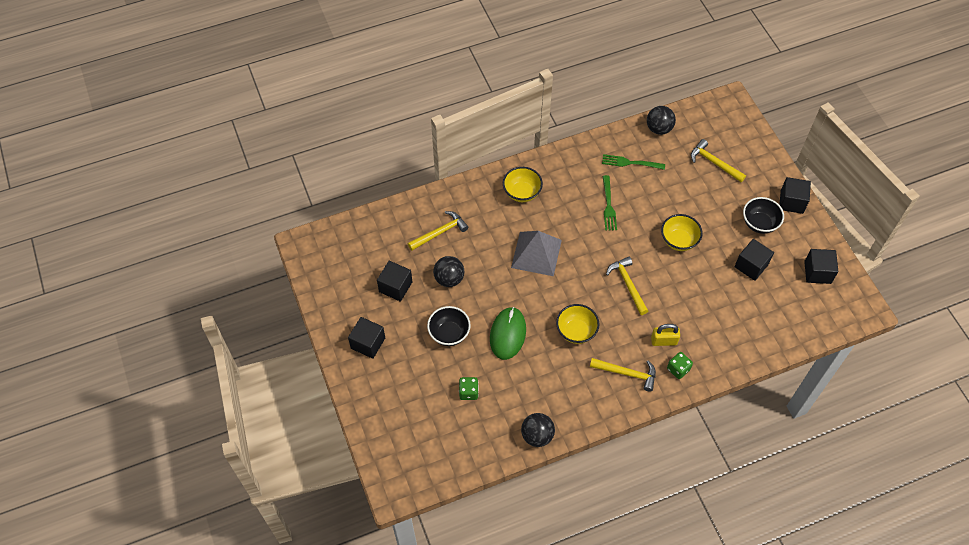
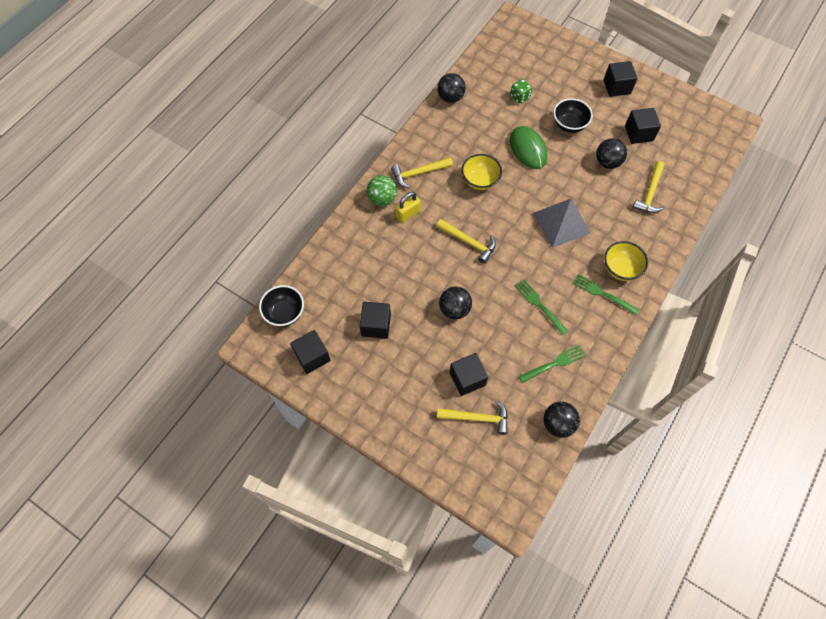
camera: 145 degrees right, 5 degrees up
yellow bowl [661,214,703,251] -> black ball [439,287,472,319]
green dice [667,352,693,379] -> green ball [367,175,397,206]
black bowl [743,197,784,234] -> black bowl moved to [259,285,304,327]
black cube [779,177,811,214] -> black cube moved to [450,353,488,396]
none -> green fork [573,274,639,315]

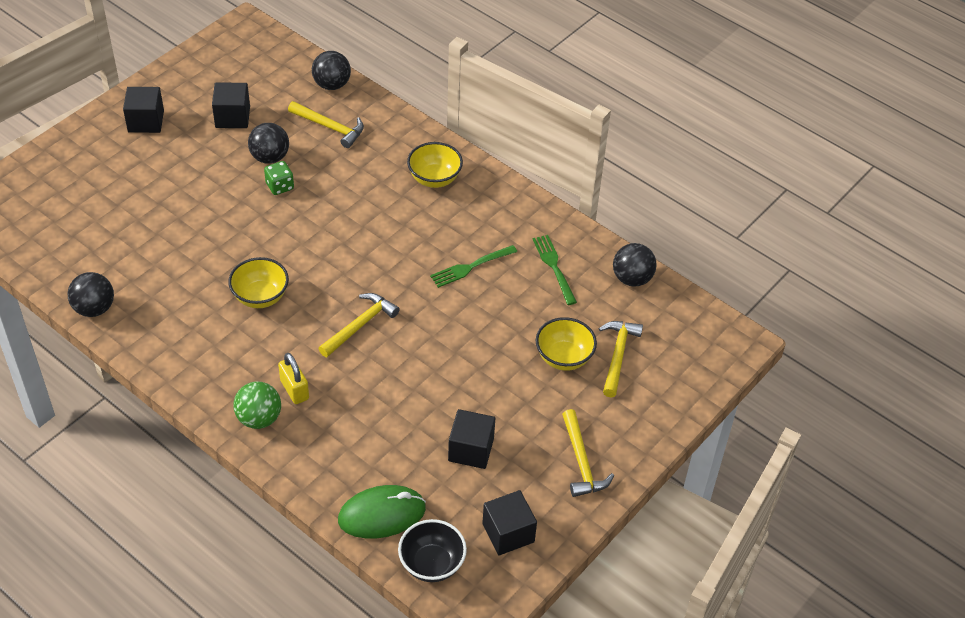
camera: 85 degrees left, 15 degrees down
yellow hammer [391,157,453,188] -> yellow hammer moved to [562,409,614,497]
black ball [439,287,472,319] -> black ball moved to [312,51,351,90]
black cube [450,353,488,396] -> yellow bowl [536,317,597,371]
green dice [510,79,532,104] -> green dice moved to [264,161,294,195]
green mouse [510,126,547,169] -> green mouse moved to [338,485,426,538]
grey pyramid [533,199,591,248] -> none
black bowl [554,98,593,133] -> none
green fork [573,274,639,315] -> none

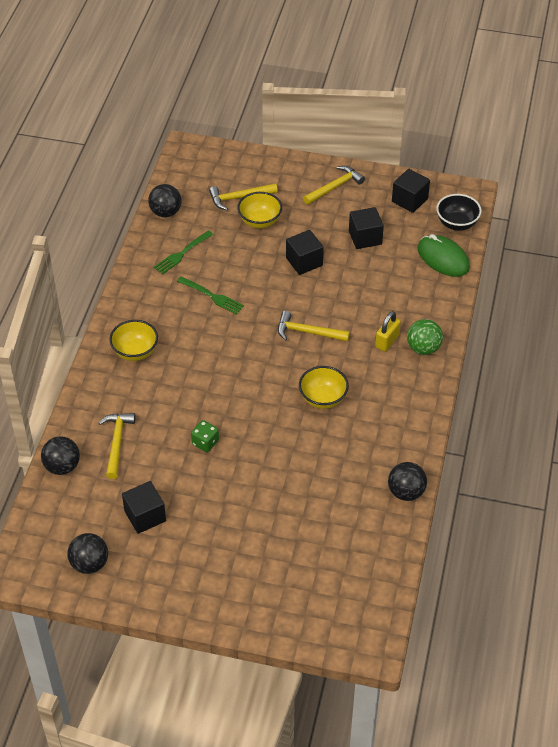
camera: 115 degrees left, 0 degrees up
black cube [123,87,164,133] -> black cube moved to [286,230,324,275]
black ball [248,123,289,164] -> black ball moved to [67,533,108,574]

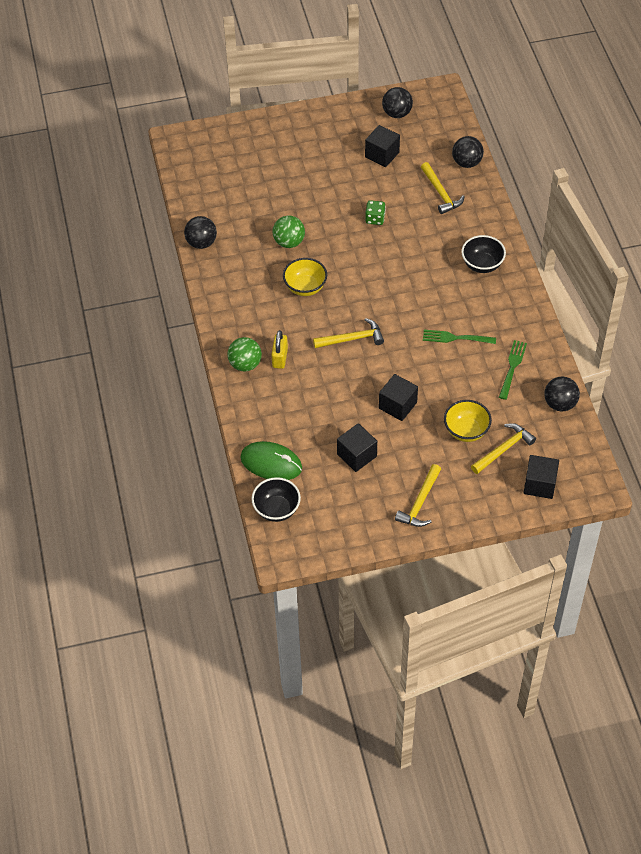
camera: 155 degrees right, 5 degrees up
yellow bowl [109,320,158,361] -> black bowl [461,235,506,273]
black cube [392,169,430,213] -> black cube moved to [524,455,559,499]
none -> green ball [273,216,305,248]

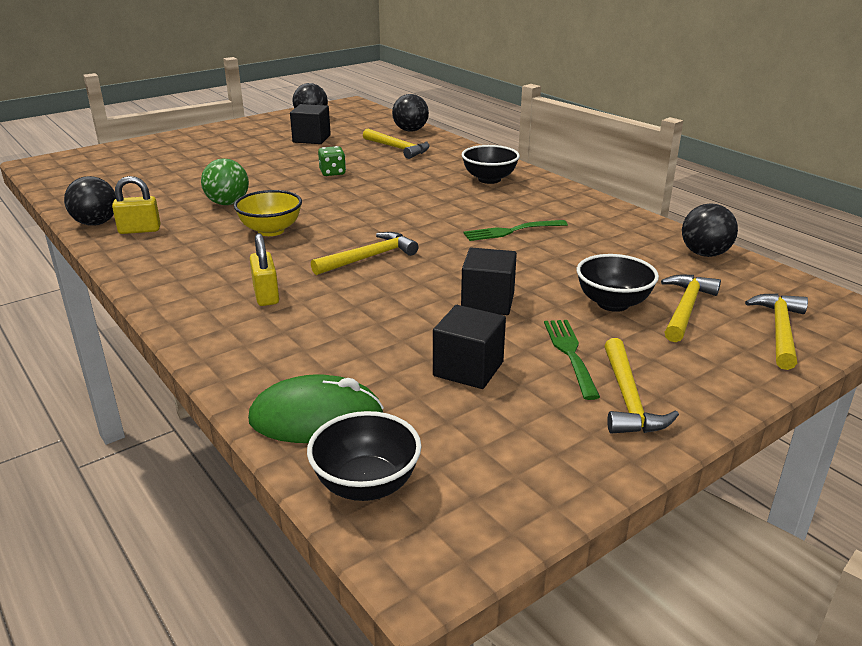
camera: 25 degrees left, 25 degrees down
green ball [227,337,262,372] -> none
yellow bowl [444,400,492,442] -> black bowl [577,254,659,312]
green fork [499,340,527,400] -> green fork moved to [544,320,600,400]
black cube [524,455,559,499] -> yellow hammer [745,294,808,370]
none -> yellow padlock [112,176,161,234]

